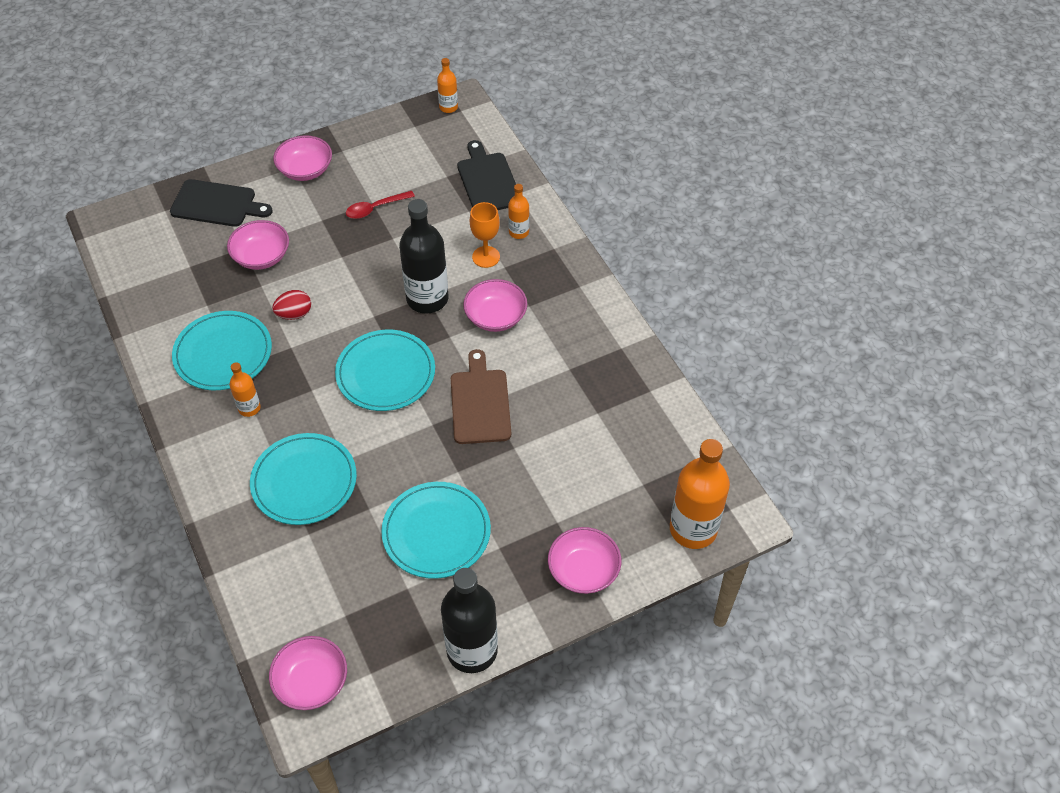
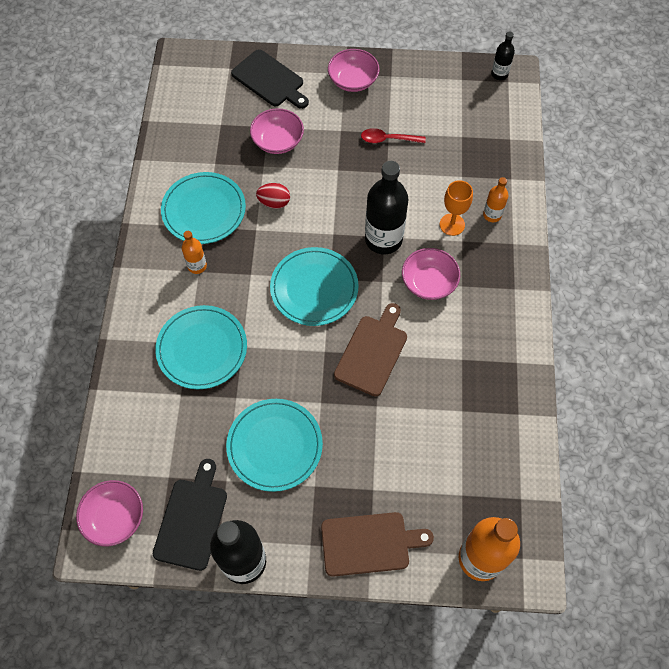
camera: 30 degrees right, 10 degrees up
orange bottle [437,58,458,113] -> black bottle [491,31,515,80]
black cutting board [457,140,516,210] -> black cutting board moved to [153,459,227,571]
pink bowl [548,527,621,594] -> brown cutting board [321,512,434,577]

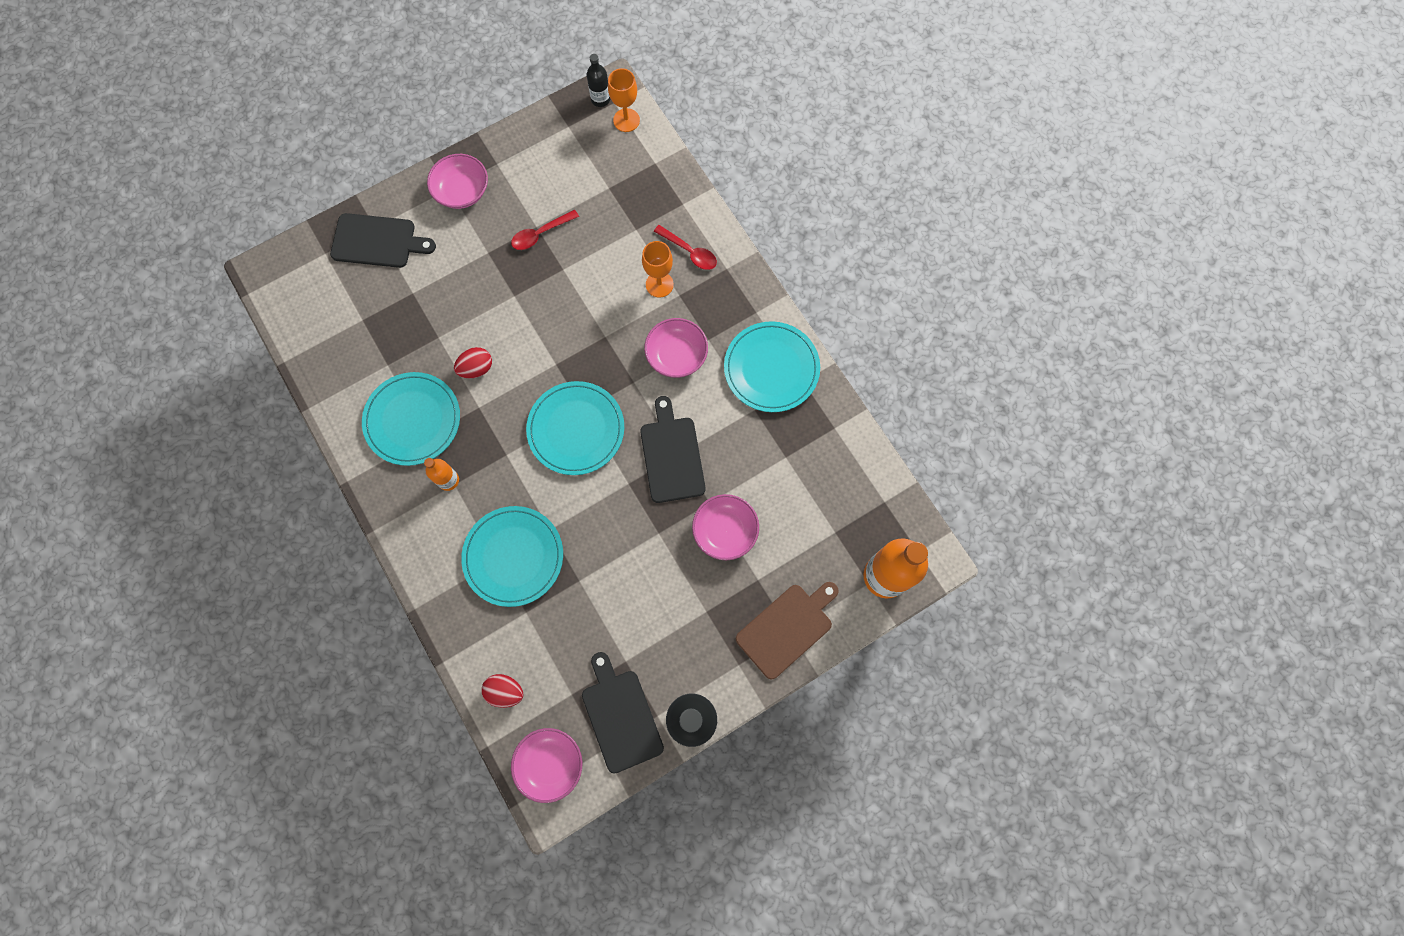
camera: 35 degrees left, 10 degrees up
turquoise plate [226,399,323,492] -> turquoise plate moved to [724,321,820,412]
pink bowl [250,108,304,154] -> pink bowl moved to [692,494,759,560]
brown cutting board [334,303,407,396] -> black cutting board [640,396,706,503]
black bottle [365,161,408,254] -> none
orange bottle [483,177,508,222] -> red spoon [654,225,717,270]
none -> red egg [482,674,524,708]
none -> orange goblet [608,68,640,132]

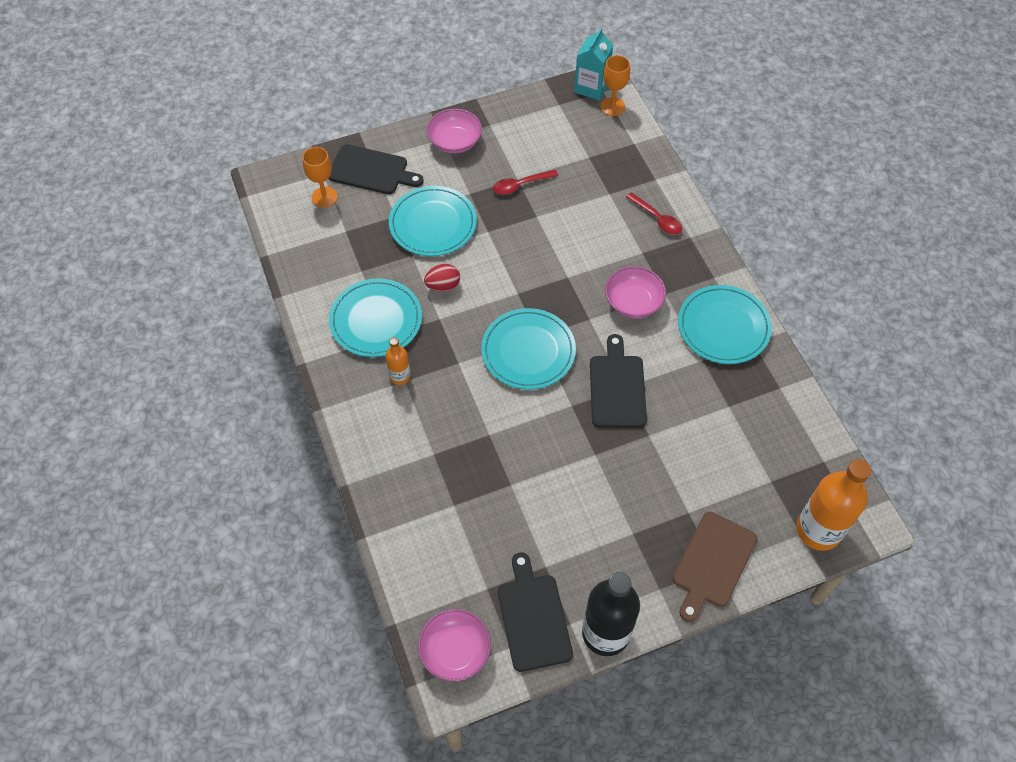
camera: 10 degrees right, 15 degrees down
turquoise plate [461,506,563,607] -> turquoise plate moved to [389,186,477,256]
red egg [482,674,524,708] -> none
black bottle [587,54,610,107] -> turquoise carton [574,28,613,100]
orange goblet [642,241,674,298] -> orange goblet moved to [302,147,338,207]
pink bowl [692,494,759,560] -> none
brown cutting board [736,582,839,679] -> brown cutting board turned 150 degrees clockwise [673,512,757,622]

